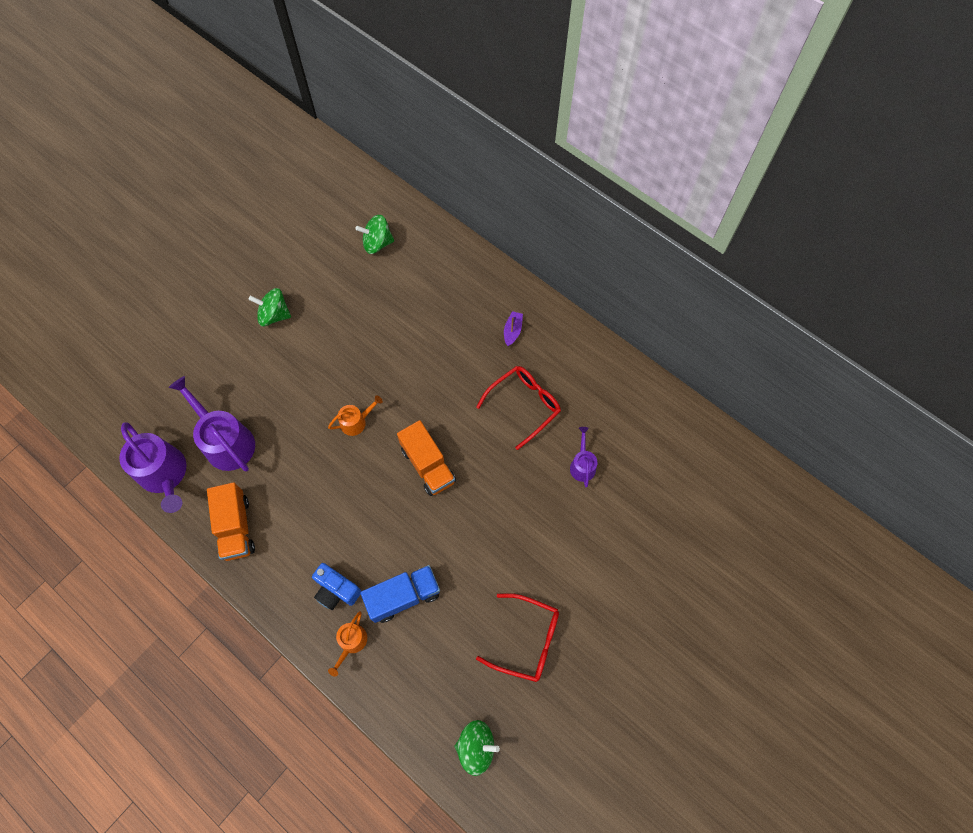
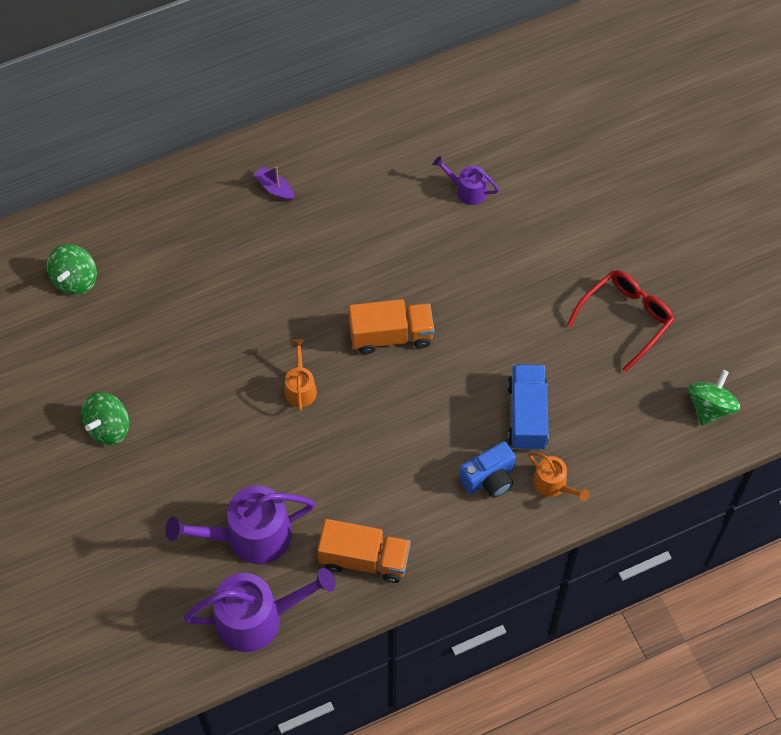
camera: 65 degrees left, 5 degrees down
red glasses [476,366,561,450] -> none

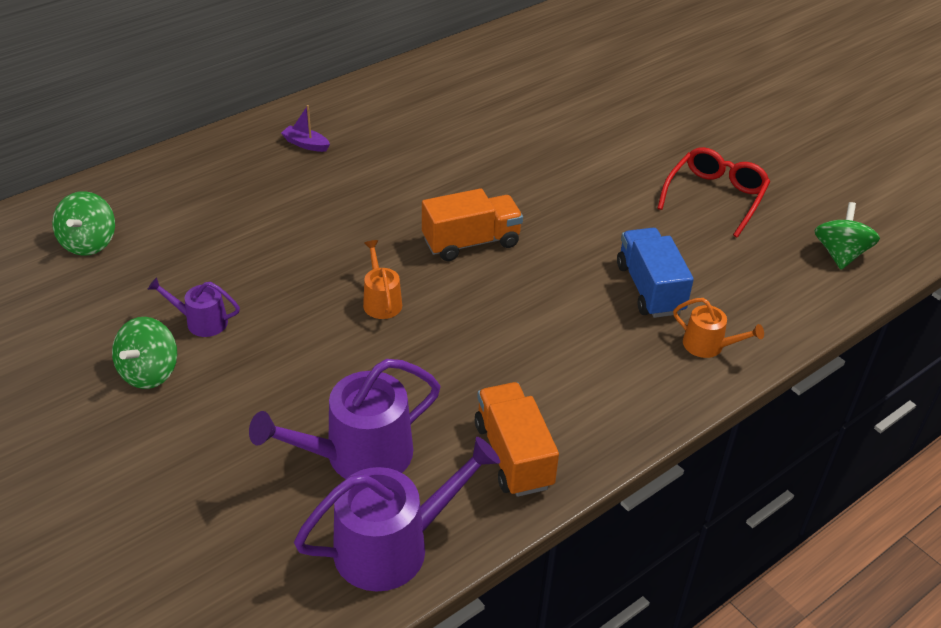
camera: 15 degrees left, 20 degrees down
orange truck [318,519,411,583] -> orange truck turned 105 degrees counterclockwise [475,382,559,497]
purple watering can [433,156,499,205] -> purple watering can moved to [148,277,240,337]
blue camera [459,441,516,498] -> none

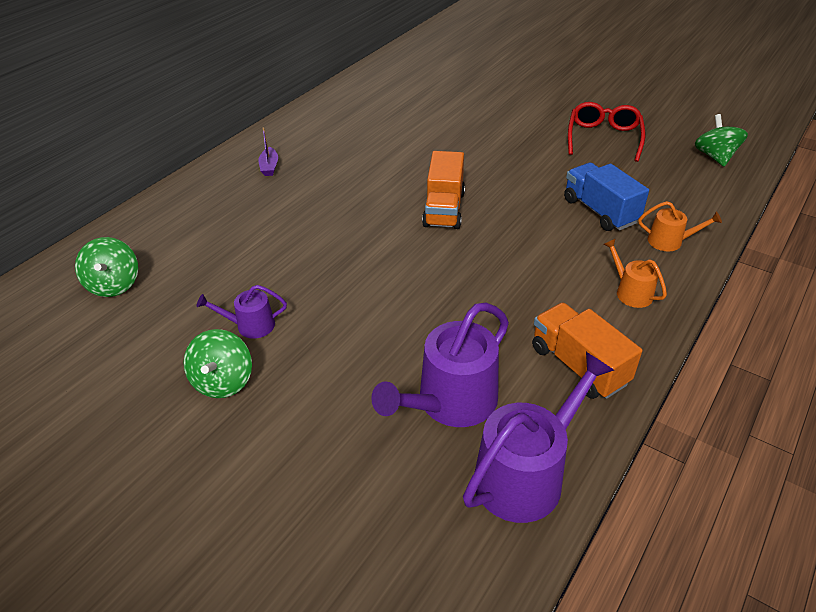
camera: 15 degrees left, 0 degrees up
purple boat [281,105,330,152] -> purple boat turned 105 degrees counterclockwise [258,128,278,176]
orange watering can [363,240,402,319] -> orange watering can moved to [603,238,667,308]
orange truck [422,188,523,261] -> orange truck turned 135 degrees clockwise [422,151,465,229]

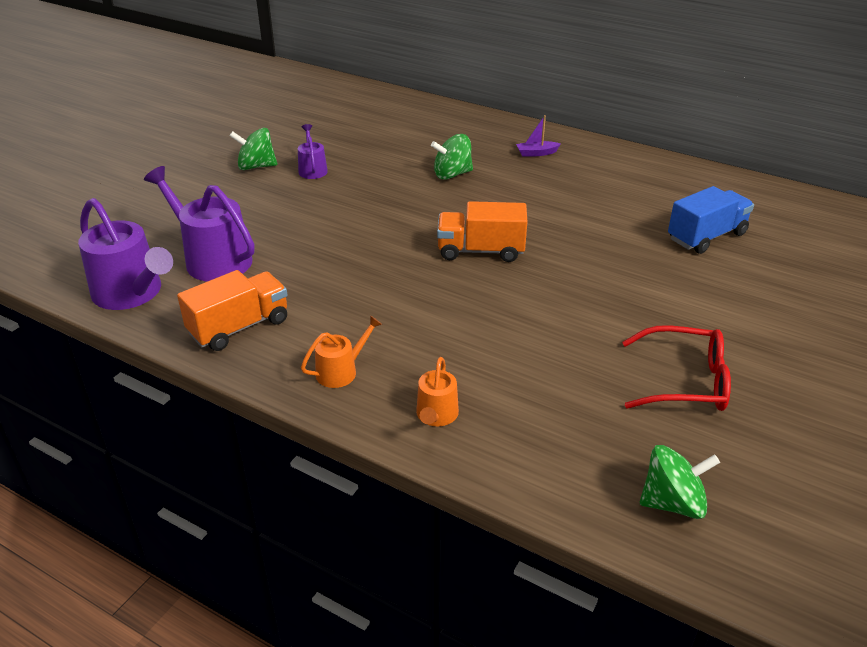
camera: 85 degrees right, 5 degrees down
green spinning top [75,237,138,297] -> green spinning top moved to [431,134,473,179]
blue truck [564,163,649,231] -> blue truck moved to [668,186,754,254]

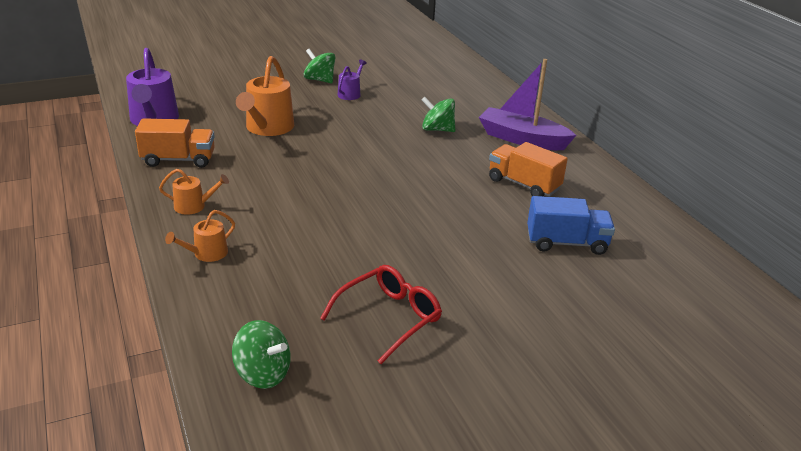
camera: 35 degrees right, 5 degrees down
purple watering can [144,166,254,282] -> none
orange truck [437,201,528,262] -> orange truck moved to [489,142,568,197]
purple boat [516,115,561,157] -> purple boat [479,59,576,150], size x2.40
red glasses [622,325,731,411] -> red glasses turned 90 degrees counterclockwise [320,265,442,364]
none -> orange watering can [236,56,294,136]

